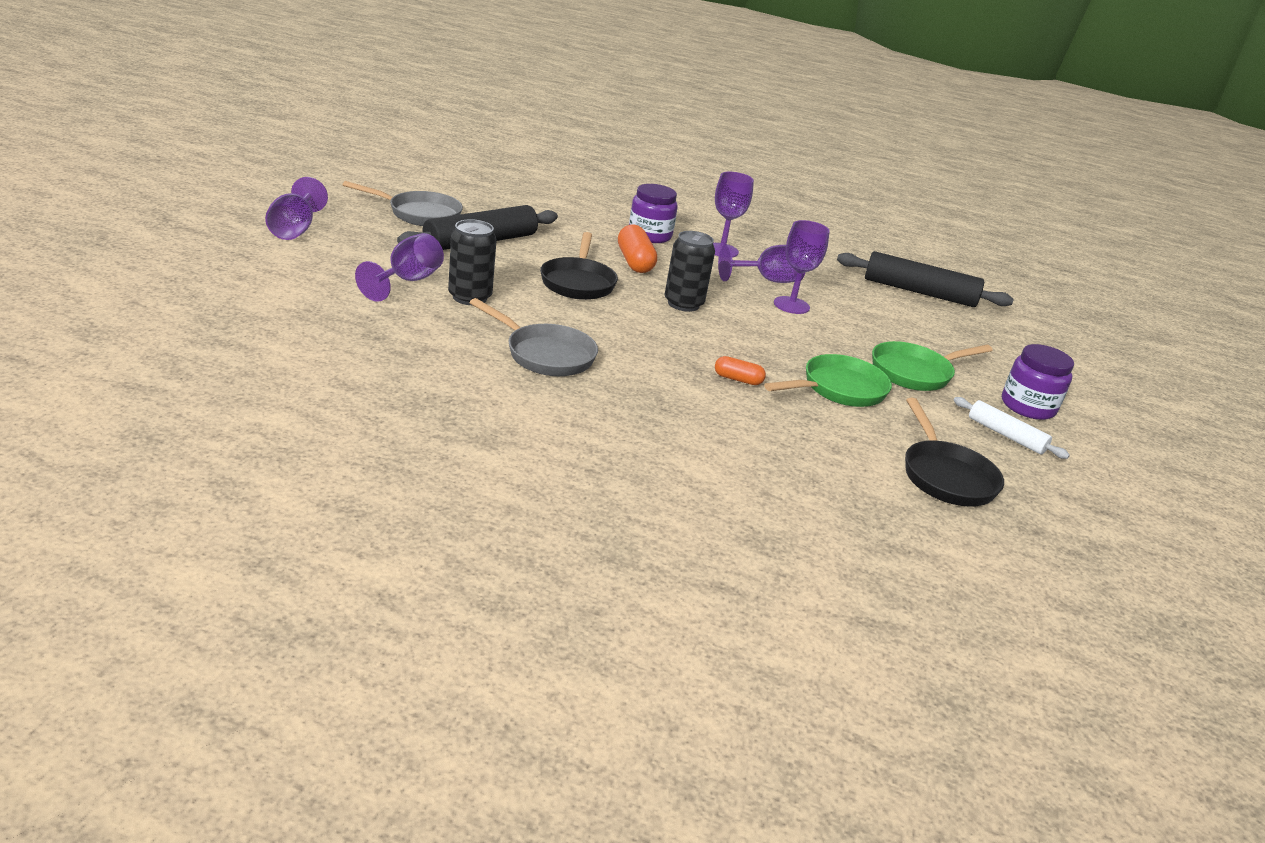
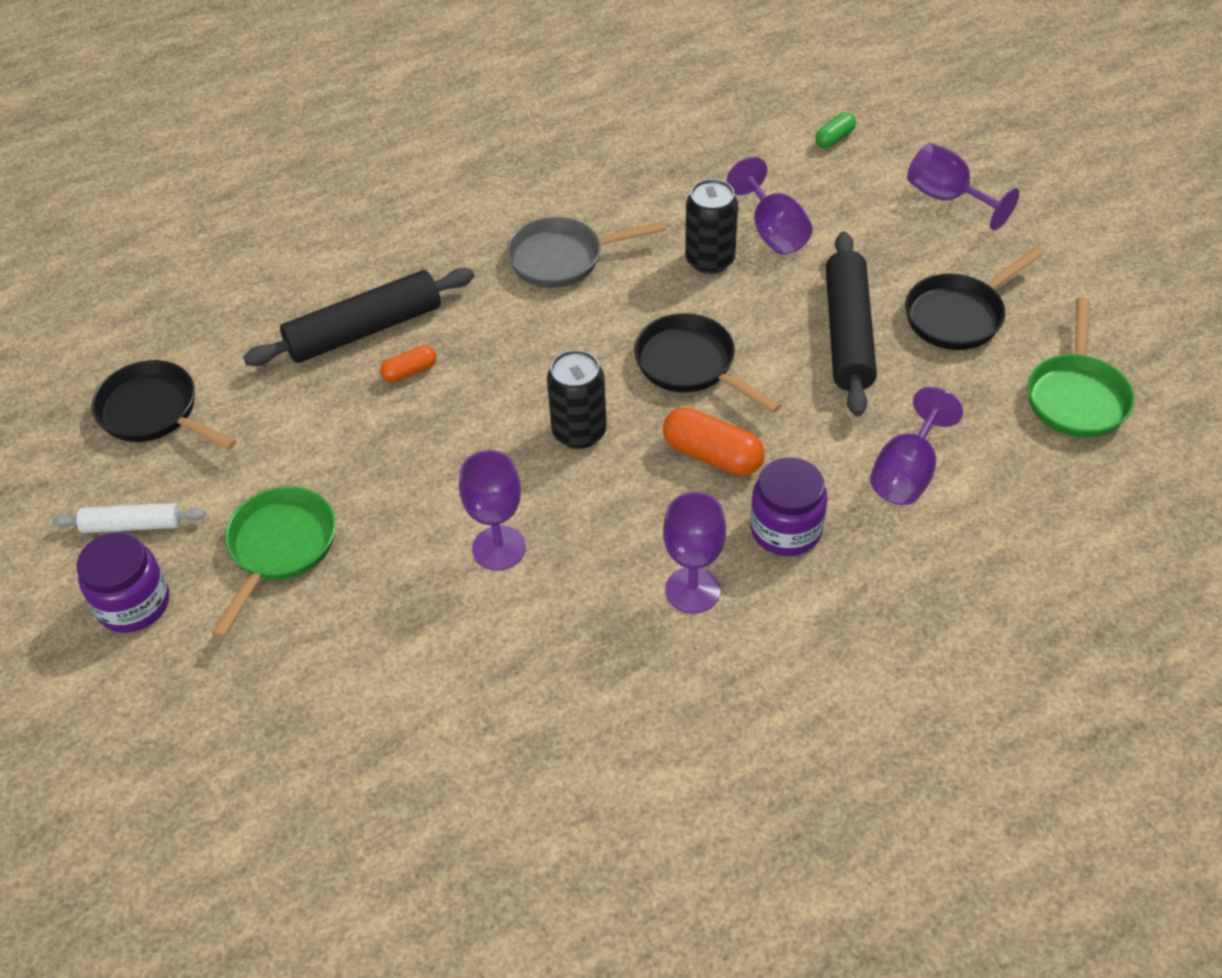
camera: 140 degrees right, 20 degrees up
grey pan [342,181,463,226] -> black pan [905,247,1043,350]
purple goblet [718,245,806,283] -> purple goblet moved to [870,387,963,505]
green pan [764,354,892,407] -> green pan moved to [1027,297,1135,438]
black rolling pin [837,251,1014,307] -> black rolling pin moved to [243,268,474,366]
none -> green capsule [815,112,856,148]

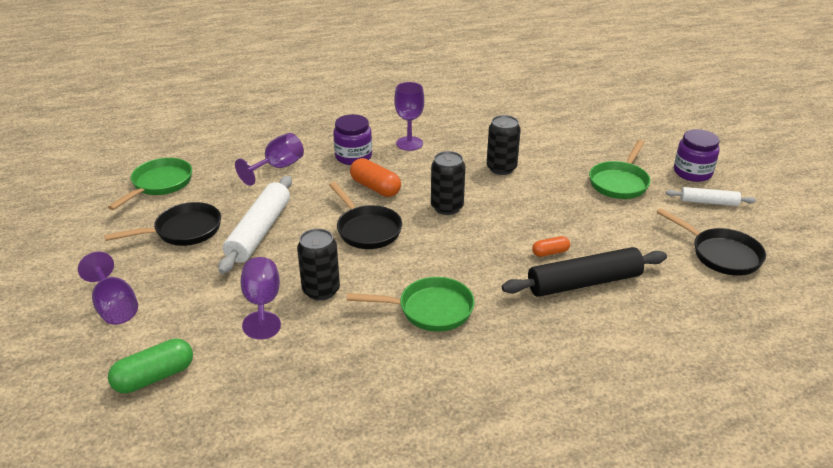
camera: 170 degrees left, 15 degrees down
purple goblet [459,450,526,570] -> black can [487,115,521,175]
grey pan [506,217,666,288] -> green pan [347,277,475,332]
green capsule [815,112,856,148] -> green capsule [108,339,193,393], size x1.73
black rolling pin [826,232,877,416] -> white rolling pin [218,176,292,274]

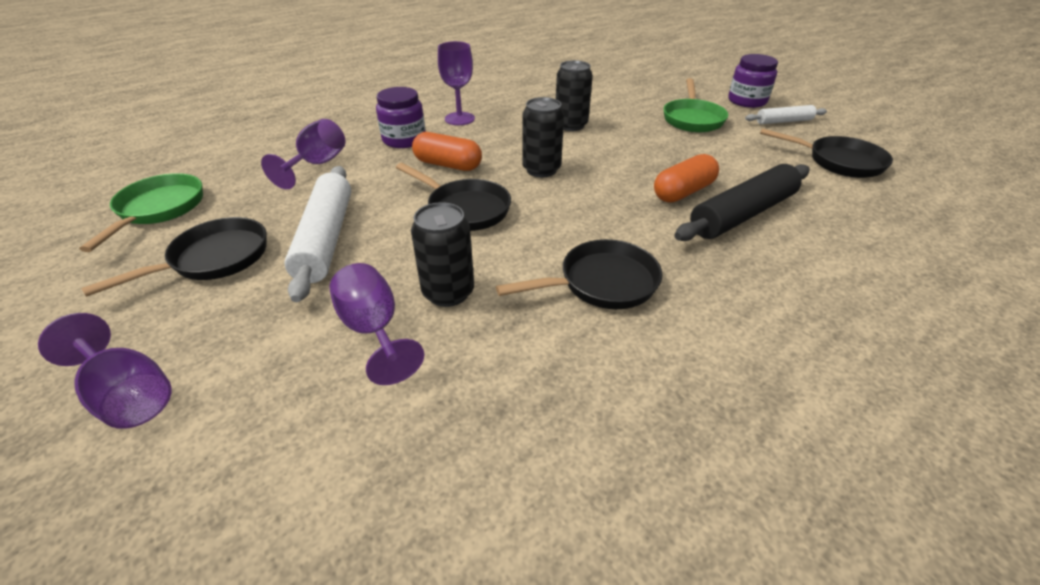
camera: 20 degrees left, 5 degrees up
green capsule [108,339,193,393] -> none
green pan [347,277,475,332] -> black pan [496,239,662,309]
orange capsule [532,236,570,257] -> orange capsule [654,154,719,202], size x1.73

